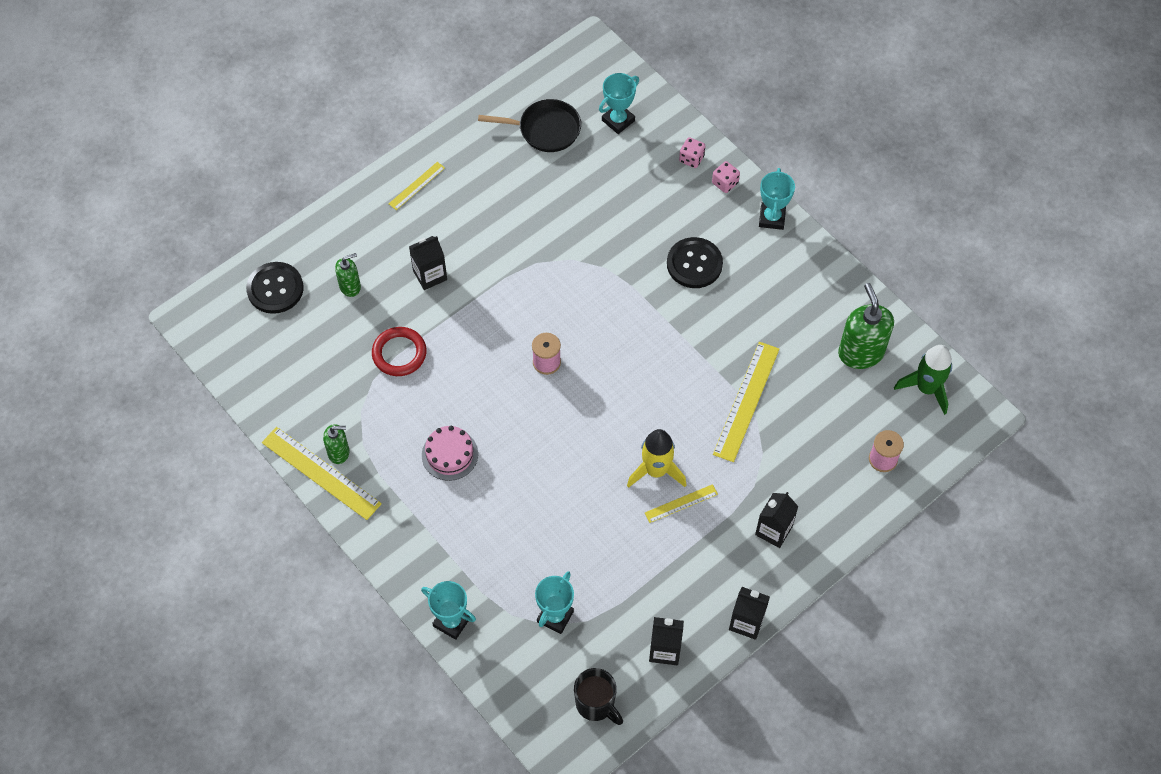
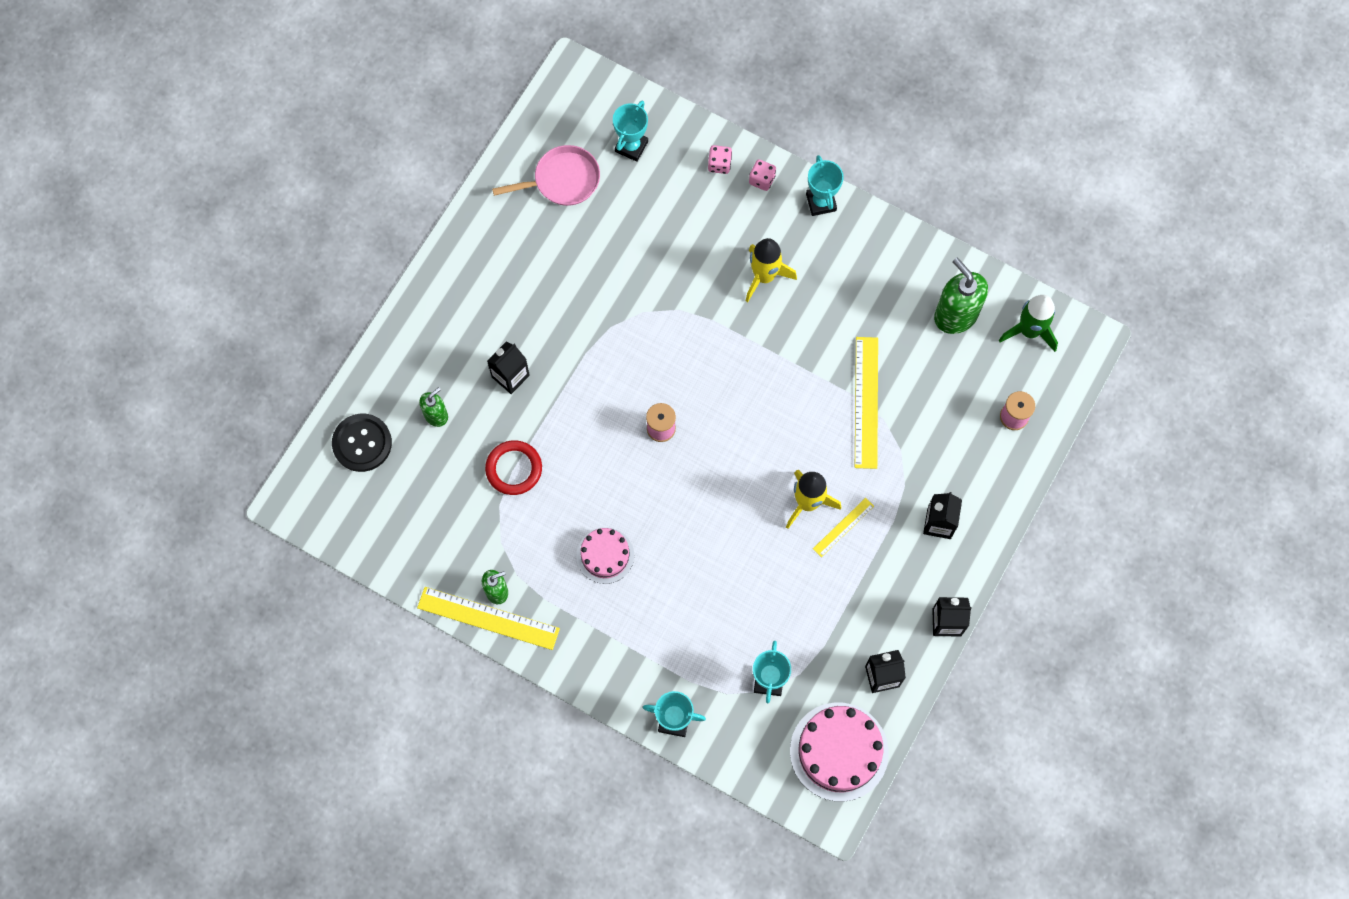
camera: 20 degrees left, 10 degrees up
yellow ruler [389,162,445,210] -> none
black pan [478,99,581,152] -> pink pan [492,145,600,206]
black mug [574,668,623,725] -> pink cake [790,702,889,802]
black button [667,237,723,288] -> yellow rocket [746,238,797,302]

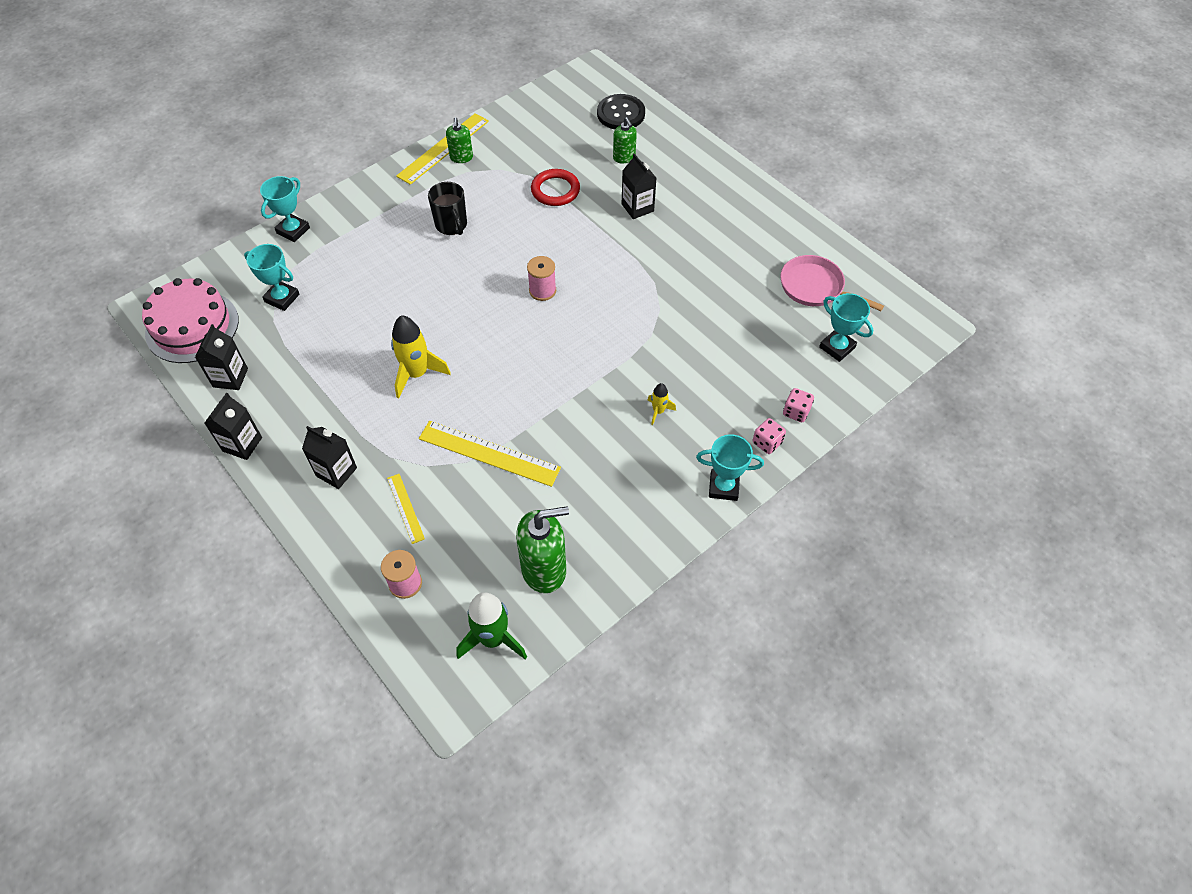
camera: 110 degrees right, 15 degrees down
pink pan [492,145,600,206] -> pink pan turned 120 degrees clockwise [780,255,884,311]
pink cake [577,528,634,584] -> black mug [428,182,467,235]
yellow rocket [746,238,797,302] -> yellow rocket [648,383,676,425], size x0.51
yellow ruler [813,498,874,557] -> yellow ruler moved to [387,474,425,544]

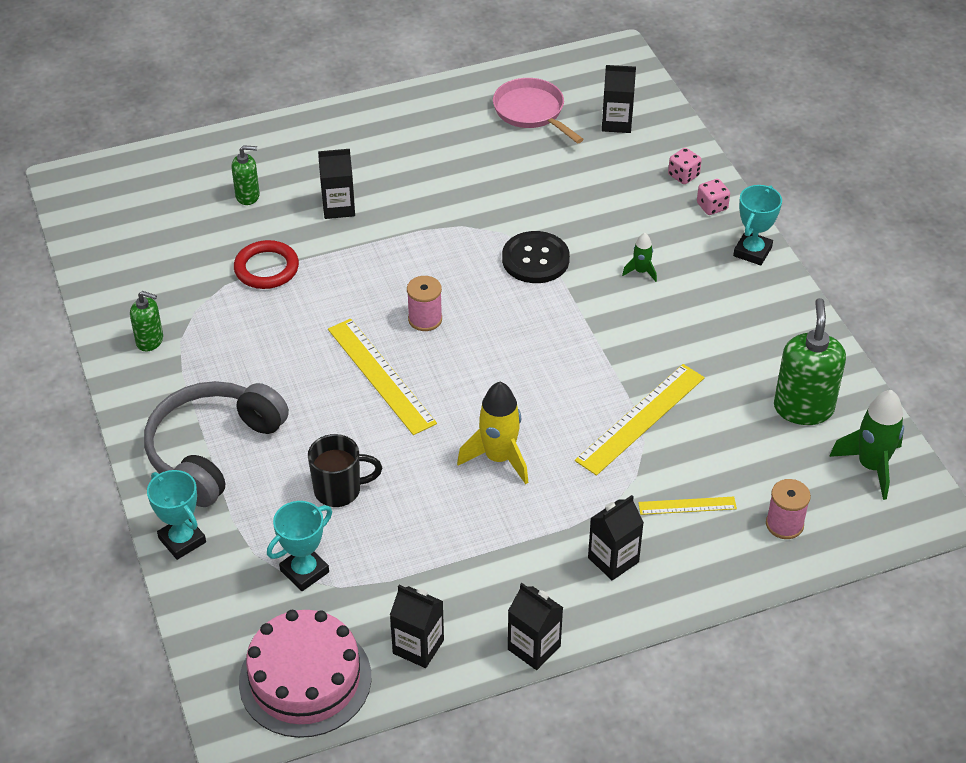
camera: 70 degrees left, 10 degrees down
yellow ruler [396,113,489,185] -> yellow ruler moved to [328,319,437,435]
black mug [428,182,467,235] -> black mug moved to [308,434,382,507]
black button [597,94,645,129] -> black button moved to [502,231,570,283]
yellow rocket [648,383,676,425] -> green rocket [622,233,657,282]
pink pan [780,255,884,311] -> pink pan turned 90 degrees clockwise [493,78,584,143]
turquoise trophy [819,293,873,362] -> black carton [602,65,636,133]
none -> grey headphones [144,381,289,507]

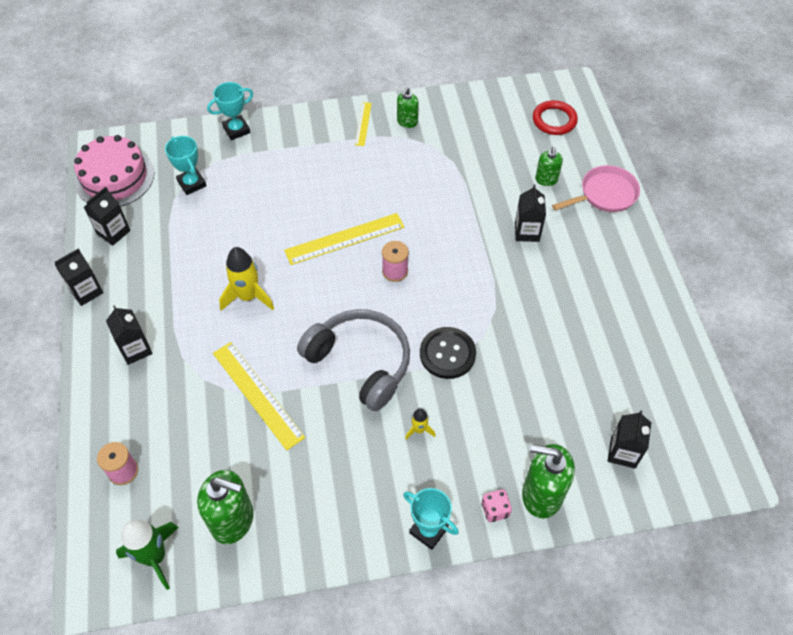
camera: 100 degrees right, 10 degrees up
grey headphones [144,381,289,507] -> grey headphones moved to [297,309,410,411]
red ring [234,240,299,289] -> red ring moved to [533,100,578,135]
black mug [308,434,382,507] -> none
pink pan [493,78,584,143] -> pink pan moved to [552,165,640,212]
green rocket [622,233,657,282] -> yellow rocket [405,408,436,440]
yellow ruler [638,497,737,515] -> yellow ruler moved to [355,102,372,146]
pink dice [668,148,702,184] -> green soap dispenser [522,444,575,518]

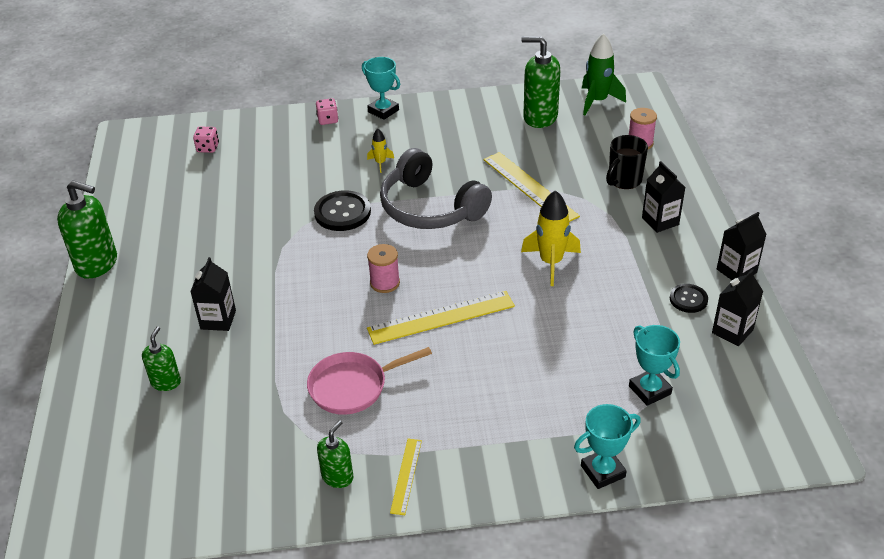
camera: 175 degrees left, 15 degrees down
pink cake [74,135,154,207] -> none
green soap dispenser [522,444,575,518] -> green soap dispenser moved to [57,181,117,279]
red ring [533,100,578,135] -> none
pink pan [552,165,640,212] -> pink pan moved to [307,347,432,415]
black carton [608,410,651,468] -> pink dice [193,127,219,153]
none -> black mug [606,135,648,189]
none -> black button [670,284,708,313]

